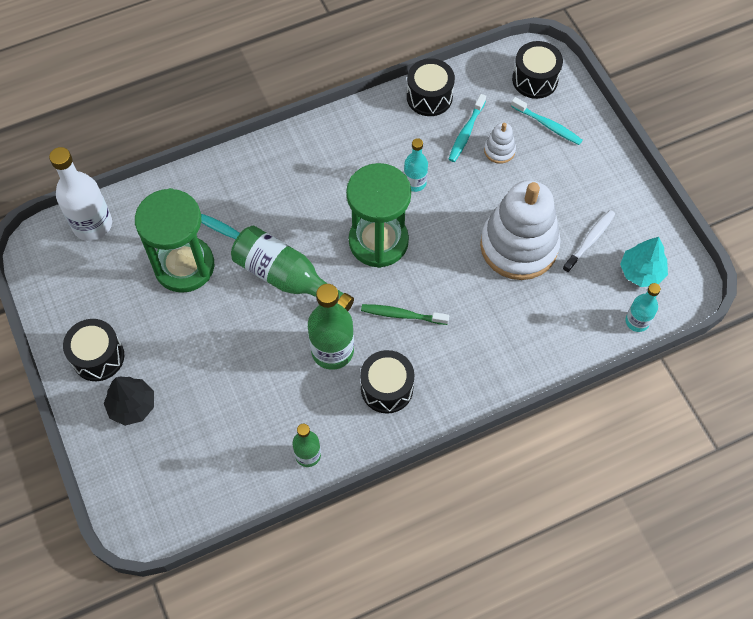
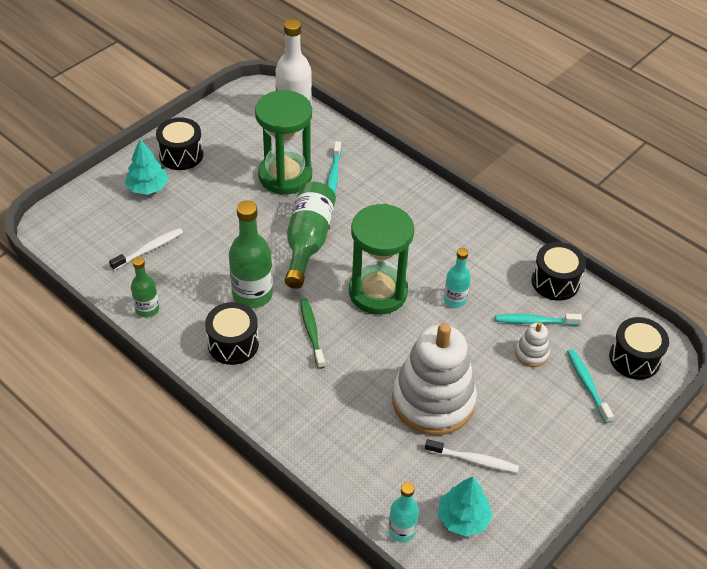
camera: 65 degrees right, 15 degrees down
black tree [104,377,154,426] -> turquoise tree [125,139,168,195]
turquoise toothbrush [511,97,583,145] -> turquoise toothbrush turned 150 degrees clockwise [567,349,614,423]
none -> white toothbrush [109,228,183,270]

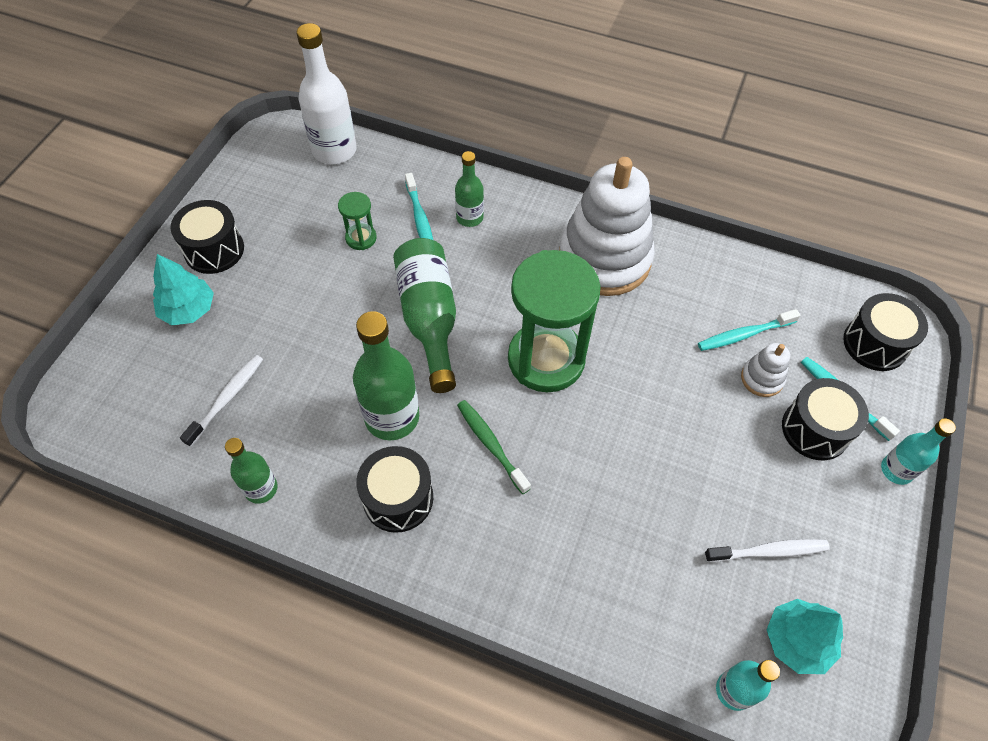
camera: 20 degrees left, 10 degrees up
green hourglass [255,90,312,195] -> green hourglass [338,192,377,250], size x0.44
white stacking toy [392,323,477,435] -> white stacking toy moved to [559,157,655,296]
turquoise bottle [444,248,471,308] -> turquoise bottle moved to [881,418,956,485]
black drum [531,242,586,301] -> black drum moved to [782,378,869,460]
none -> green bottle [455,151,484,227]

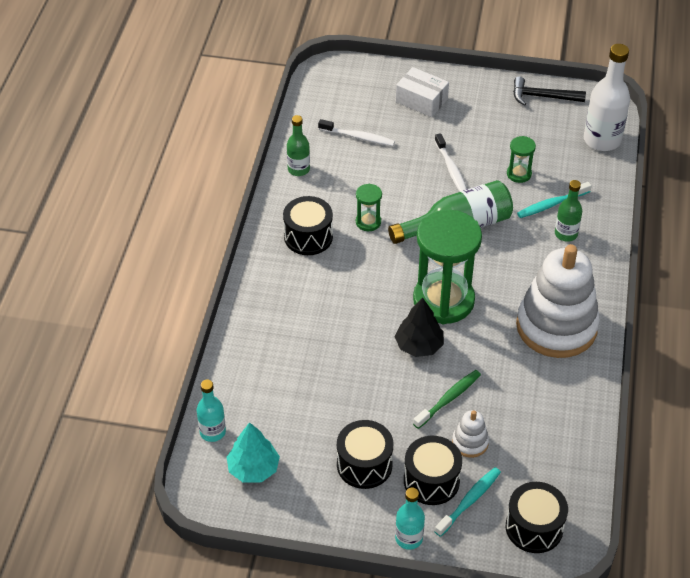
camera: 80 degrees right, 10 degrees down
turquoise tree [153,254,214,325] -> white box [396,67,449,117]
black drum [170,200,244,274] -> black drum moved to [337,420,394,489]
green bottle [353,311,419,440] -> green hourglass [356,184,382,231]
green toothbrush [457,400,531,494] -> green toothbrush moved to [413,370,481,429]
turquoise toothbrush [698,309,800,351] -> none
white toothbrush [705,539,830,562] -> white toothbrush moved to [435,133,467,191]
none -> black tree [395,297,444,357]
none -> black hammer [513,77,586,106]

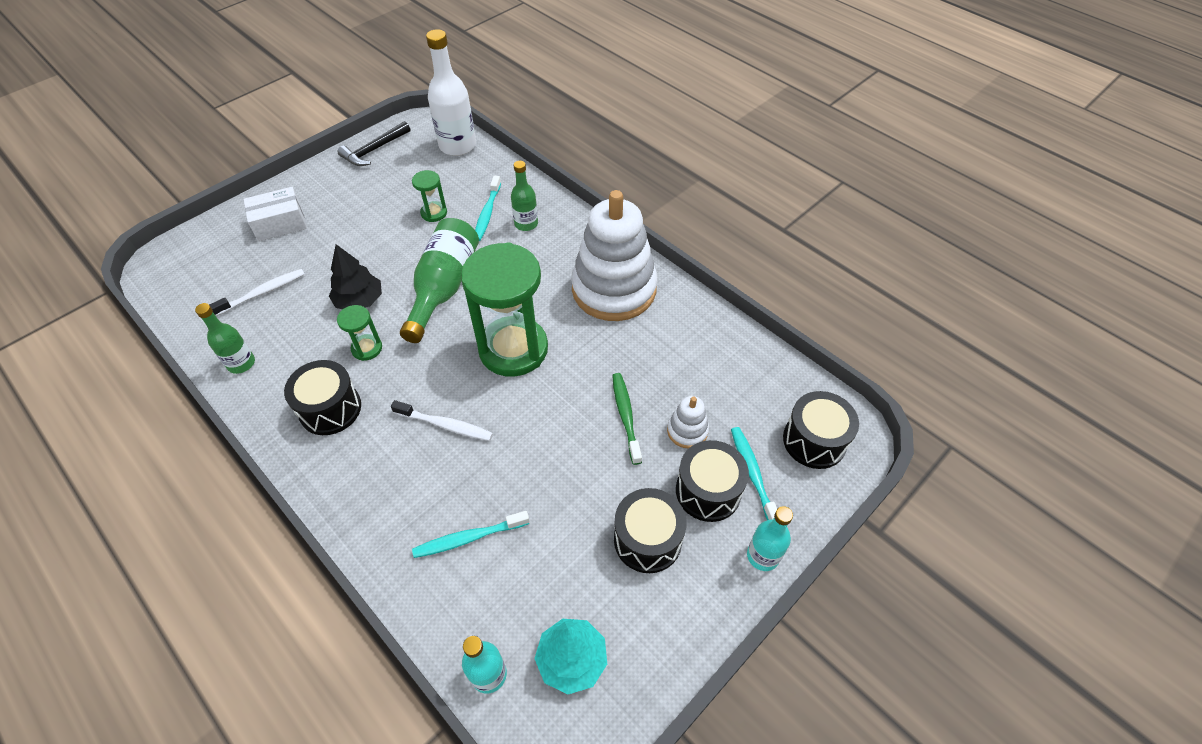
camera: 55 degrees left, 5 degrees up
black tree [395,297,444,357] -> black tree moved to [329,244,382,309]
white toothbrush [435,133,467,191] -> white toothbrush moved to [391,400,493,441]
none -> turquoise toothbrush [412,511,530,558]

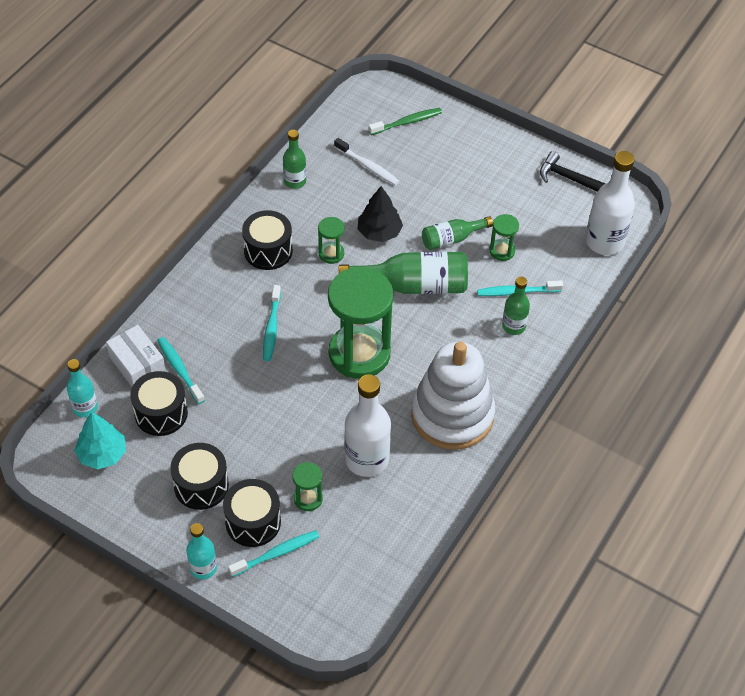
camera: 75 degrees right, 0 degrees up
white box [244,187,307,241] -> white box moved to [106,325,166,387]
white toothbrush [391,400,493,441] -> turquoise toothbrush [263,285,281,361]
green toothbrush [612,373,642,465] -> green toothbrush moved to [369,108,442,135]
white stacking toy [667,396,709,449] -> green hourglass [292,462,323,511]
black drum [783,391,859,469] -> black drum moved to [130,371,188,436]
none -> white bottle [344,374,391,477]
none -> green bottle [422,216,493,250]

